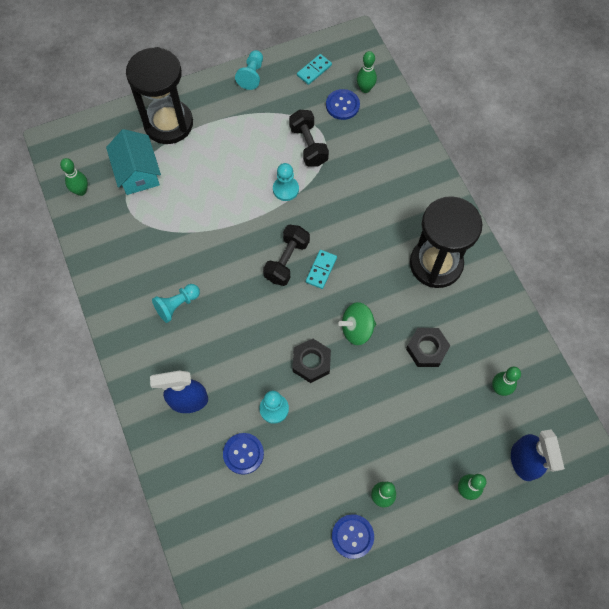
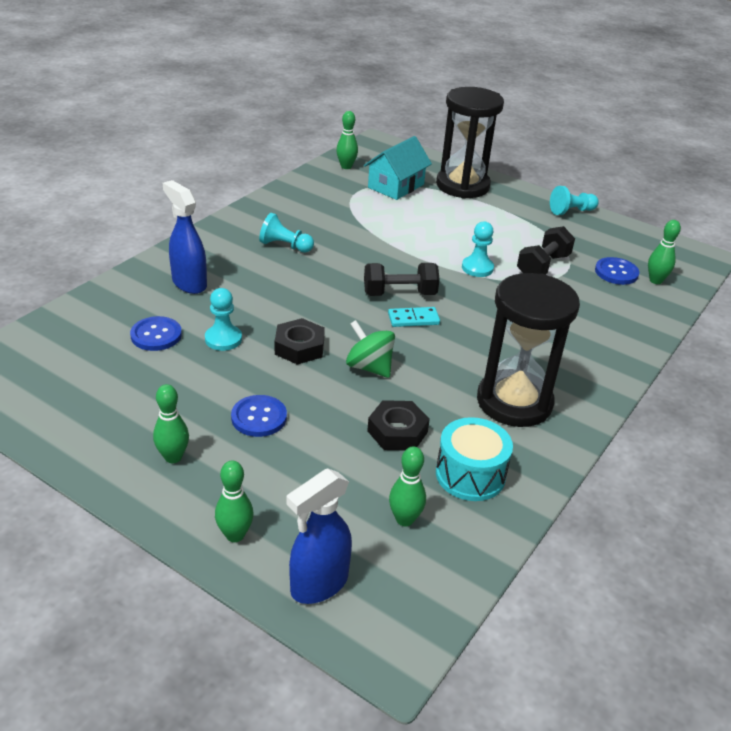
camera: 55 degrees right, 30 degrees down
turquoise domino [297,54,332,85] -> none
blue button [332,514,374,559] -> blue button moved to [231,395,287,437]
none -> turquoise drum [436,417,513,501]

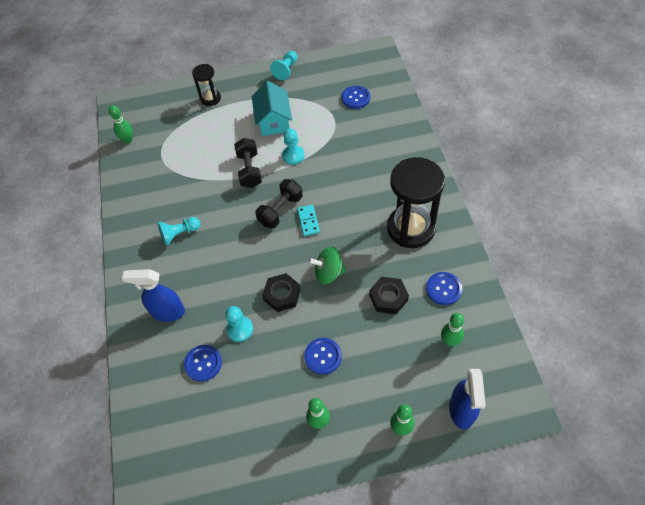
camera: 40 degrees left, 20 degrees up
turquoise house [364,136,432,200] -> turquoise house moved to [252,81,292,136]
turquoise domino [388,307,440,327] -> turquoise domino turned 45 degrees counterclockwise [297,205,320,236]
black hourglass [436,87,504,199] -> black hourglass [192,64,221,106], size x0.51
turquoise drum [436,417,513,501] -> blue button [426,272,462,305]
black dumbbell [517,226,575,274] -> black dumbbell moved to [234,138,262,188]
green bowling pin [648,220,681,284] -> none

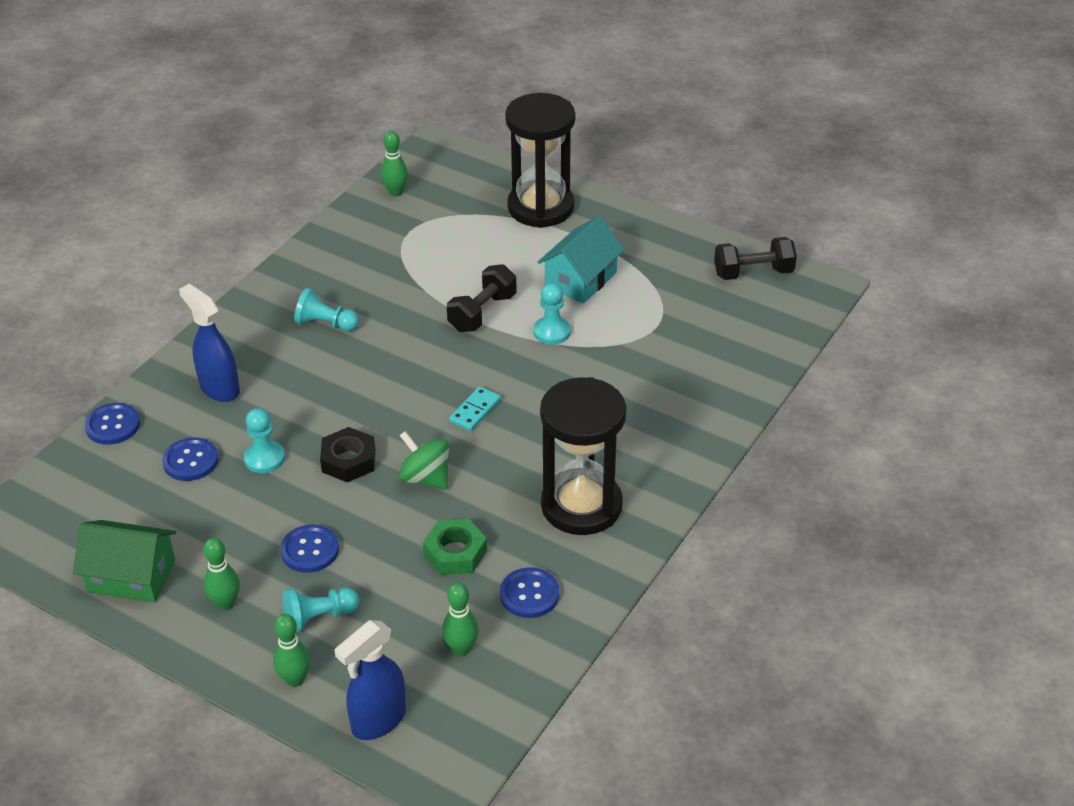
camera: 40 degrees right, 15 degrees down
black hourglass [192,64,221,106] -> black hourglass [505,93,575,228], size x1.95
black dumbbell [255,179,303,228] -> black dumbbell moved to [714,237,797,280]
turquoise pawn [270,51,298,80] -> turquoise pawn moved to [283,588,359,633]
blue button [341,86,370,109] -> blue button moved to [85,403,140,445]
black nut [369,277,409,314] -> green nut [423,519,487,575]
none -> green house [73,520,176,603]

